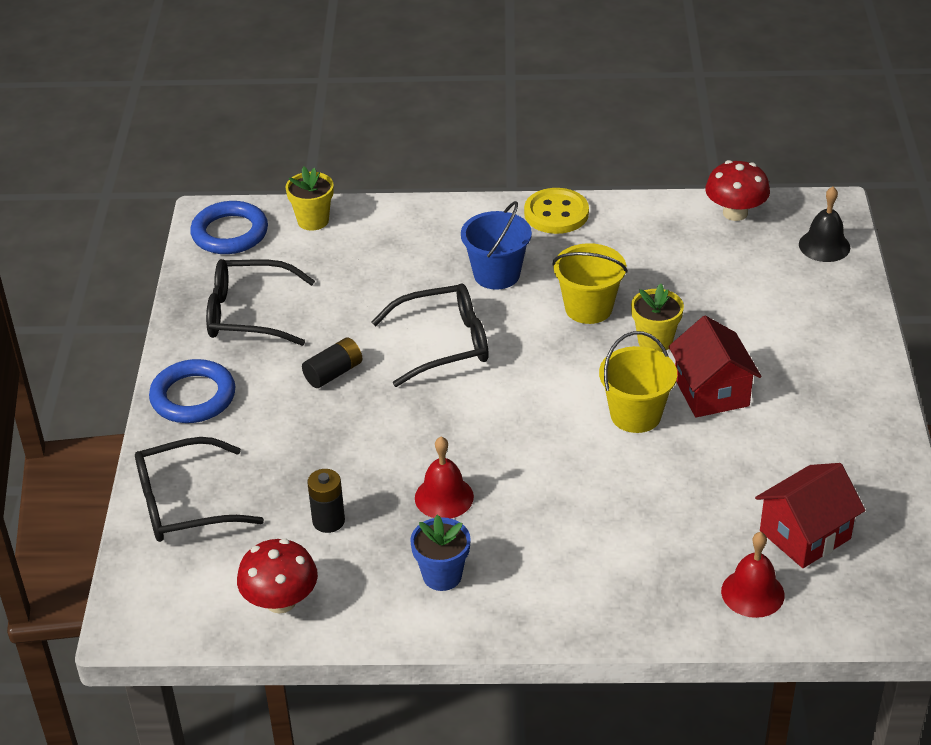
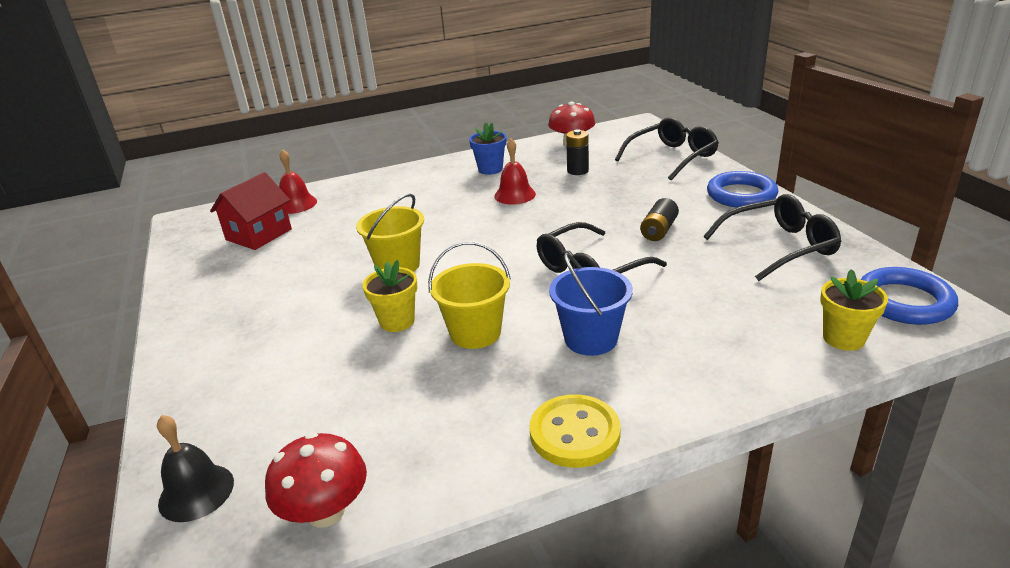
camera: 160 degrees right, 10 degrees down
red house [669,316,761,418] -> none

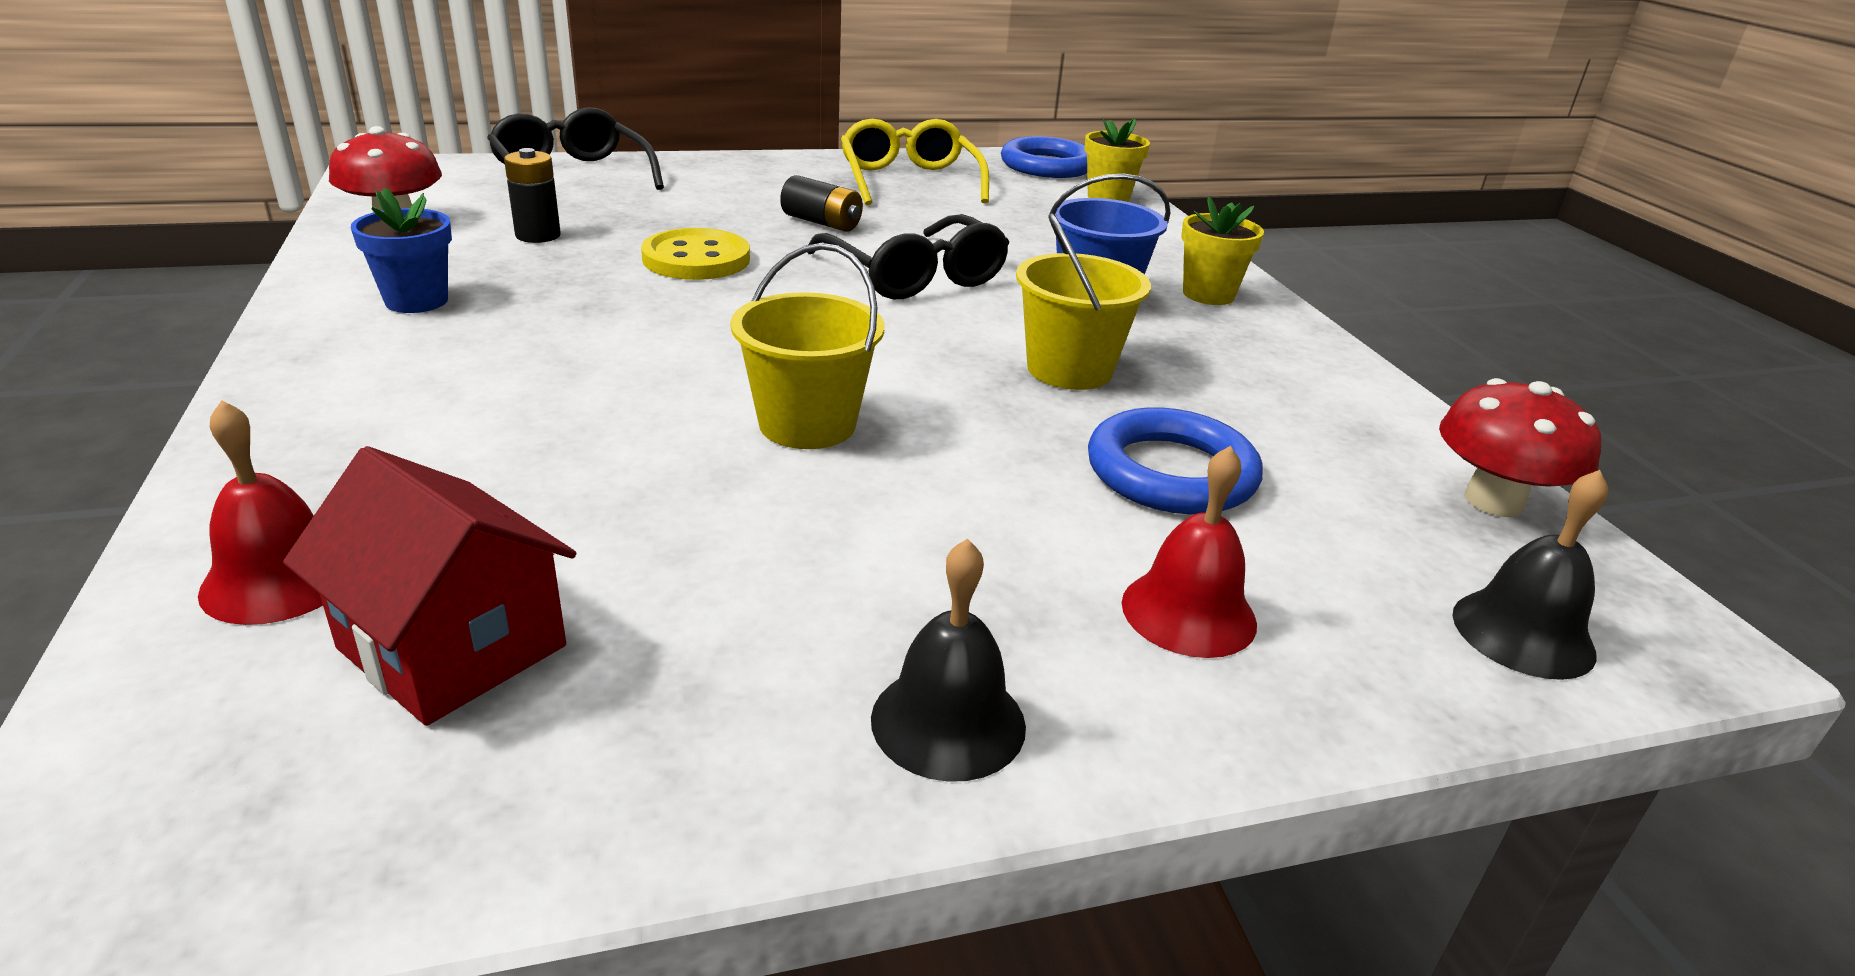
camera: 90 degrees left, 0 degrees up
yellow flower pot [363,260,418,332] -> yellow flower pot moved to [1181,196,1264,305]
red bell [494,138,536,205] -> red bell moved to [1122,446,1257,658]
yellow button [530,394,621,468] -> yellow button moved to [641,228,750,280]
black glasses [704,194,841,281] -> yellow glasses [841,119,989,205]
blue ring [707,171,778,208] -> blue ring moved to [1088,407,1263,514]
none -> black bell [871,539,1026,782]

